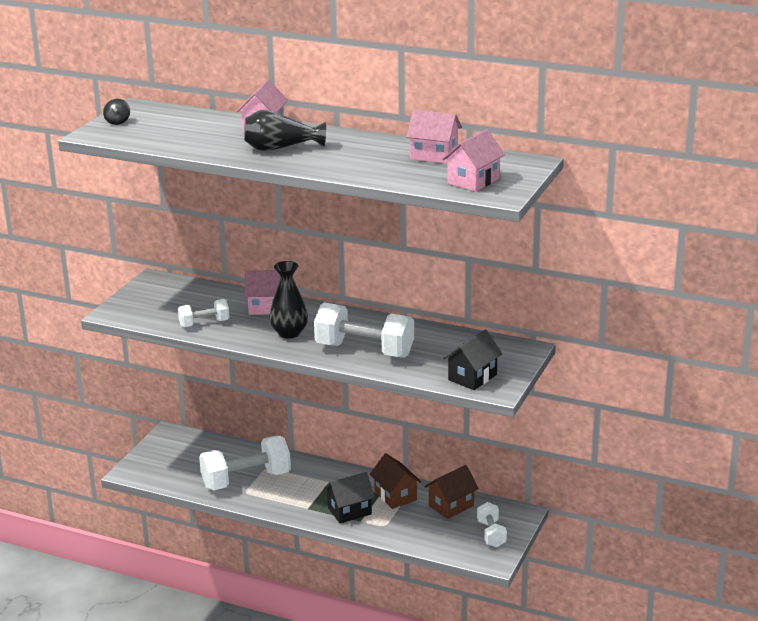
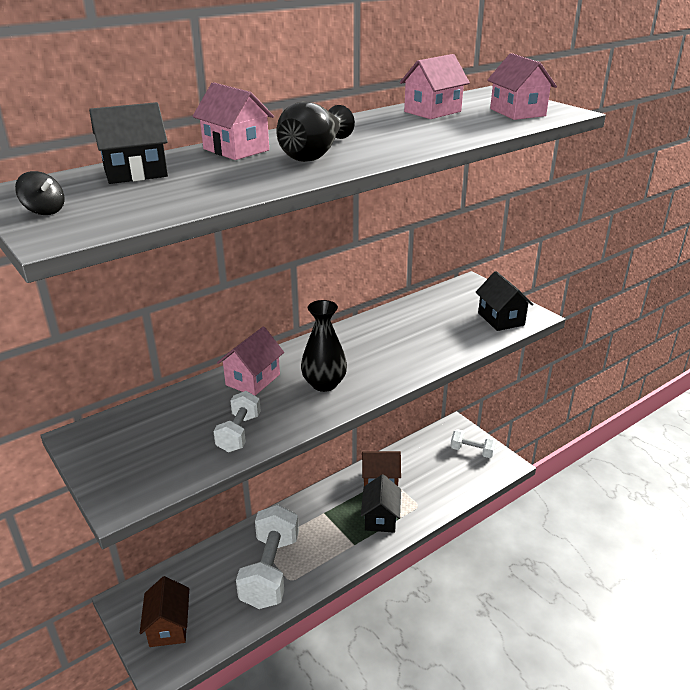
camera: 60 degrees left, 5 degrees up
white dumbbell [314,302,414,358] -> none
brown house [424,465,479,519] -> brown house moved to [140,576,189,647]
none -> black house [89,102,168,184]

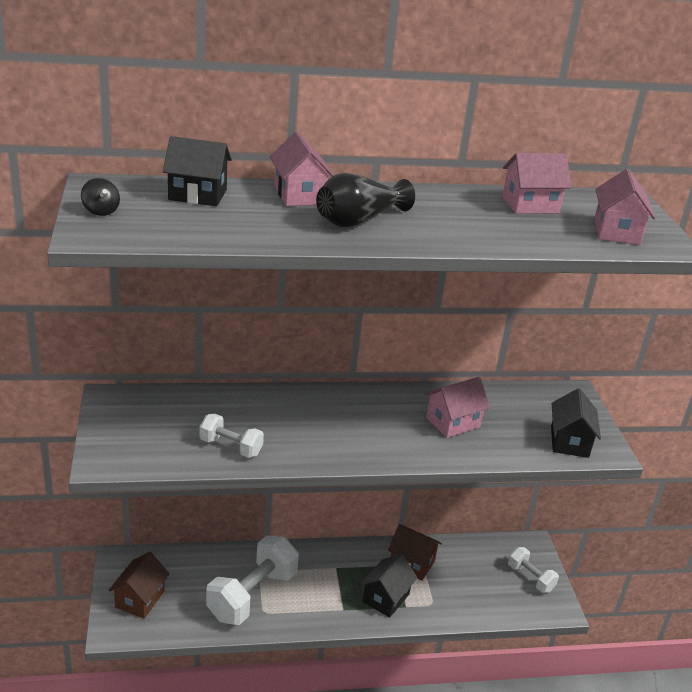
camera: 25 degrees right, 0 degrees up
white dumbbell [213,391,261,452] -> white dumbbell turned 75 degrees clockwise [200,414,264,458]
pink house [217,327,284,396] -> pink house moved to [425,377,490,438]
black vase [301,300,347,392] -> none

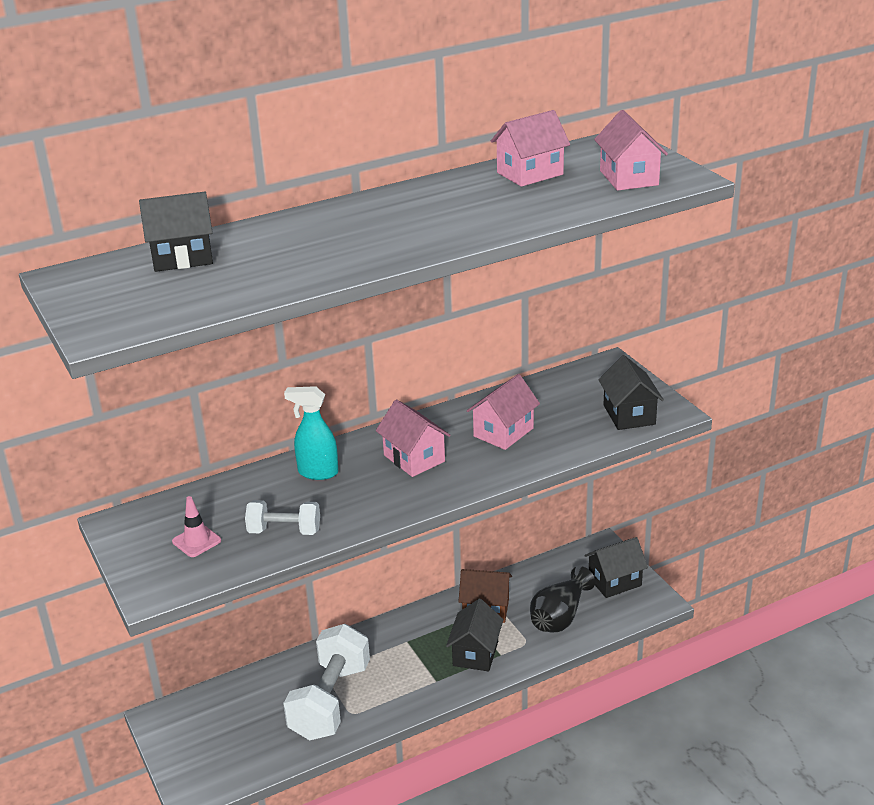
camera: 15 degrees left, 0 degrees up
black spinning top [81,178,120,216] -> none
brown house [109,552,170,619] -> none
pink house [270,132,334,206] -> pink house moved to [376,399,451,477]
black vase [316,173,415,227] -> black vase moved to [530,566,595,633]
white dumbbell [508,547,559,593] -> black house [584,537,648,598]
none -> pink traffic cone [172,496,221,557]
none -> turquoise spray bottle [284,386,338,480]

